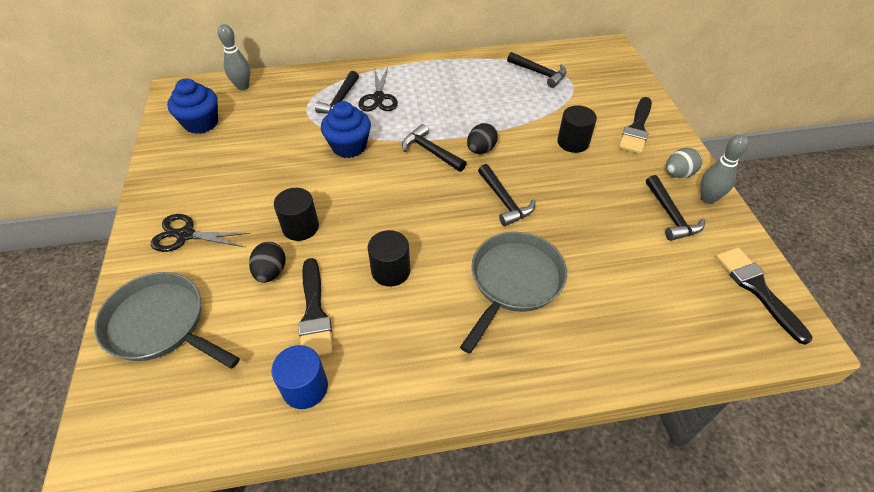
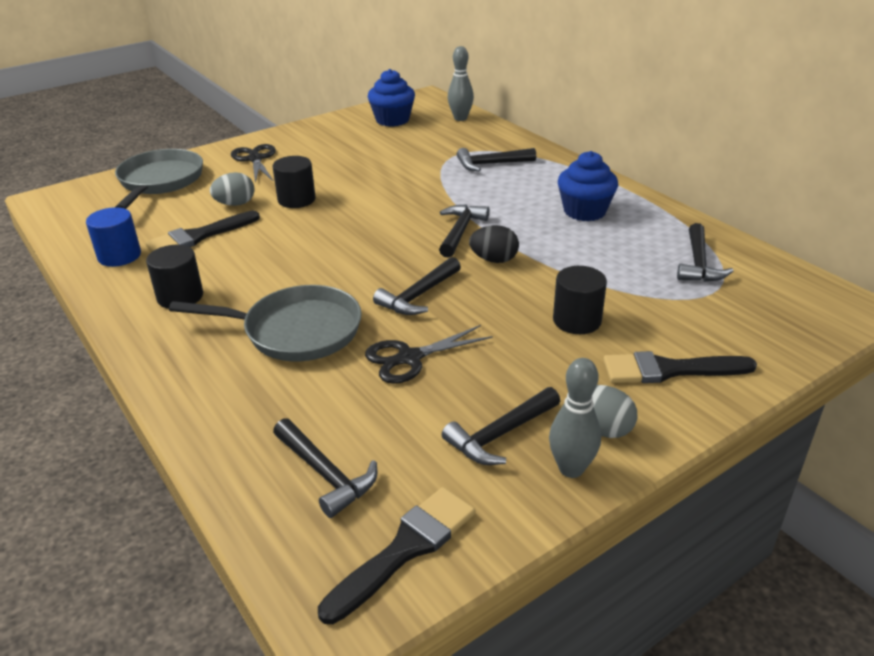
camera: 65 degrees right, 15 degrees down
black egg [249,242,285,283] -> grey egg [210,172,255,206]
blue cupcake [321,101,371,158] -> blue cupcake moved to [558,151,618,221]
black scissors [358,67,398,111] -> black scissors moved to [365,325,493,384]
black cylinder [368,230,410,287] -> black cylinder moved to [146,245,203,309]
none -> black hammer [273,418,377,518]

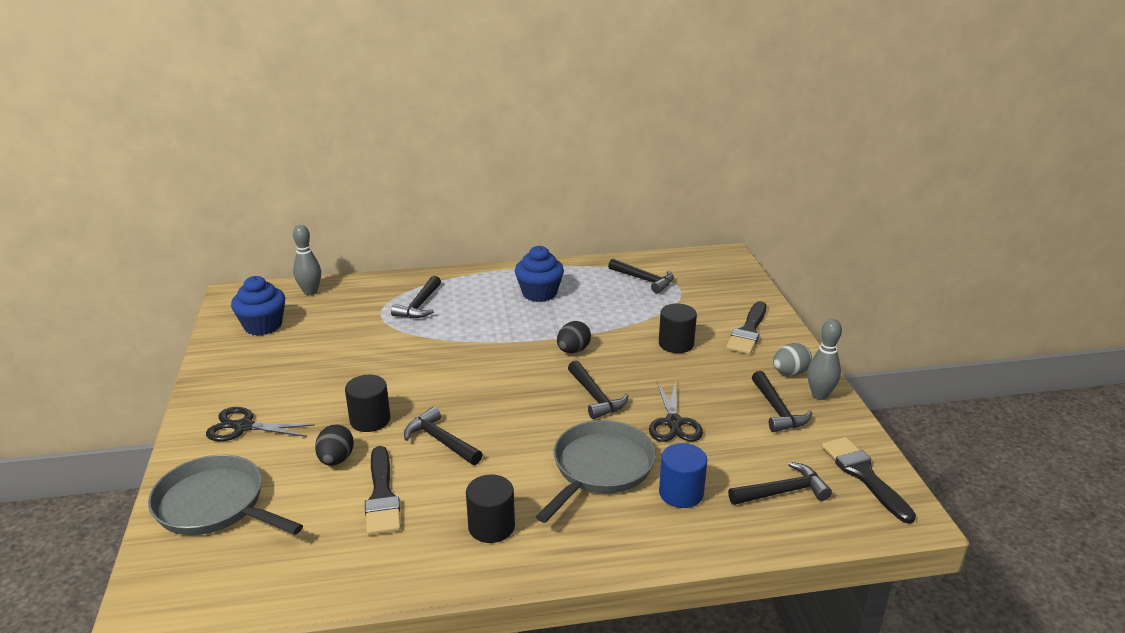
camera: 65 degrees left, 5 degrees down
blue cylinder [86,207,141,267] -> blue cylinder moved to [659,443,707,508]
grey egg [210,172,255,206] -> black egg [315,424,354,466]
black hammer [439,204,490,258] -> black hammer moved to [404,407,483,465]

